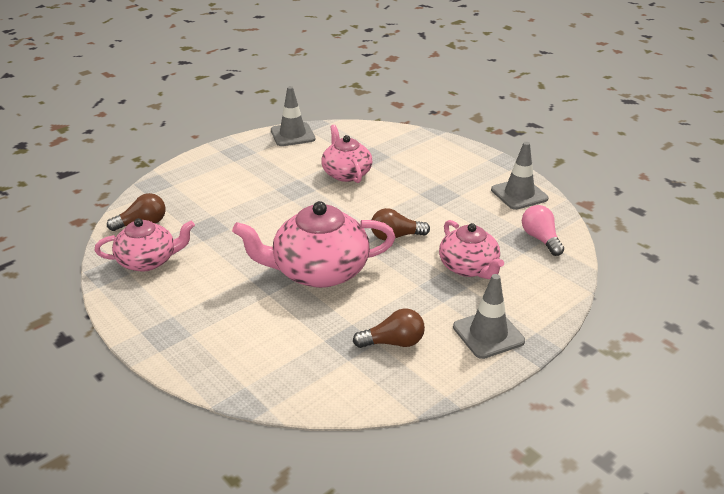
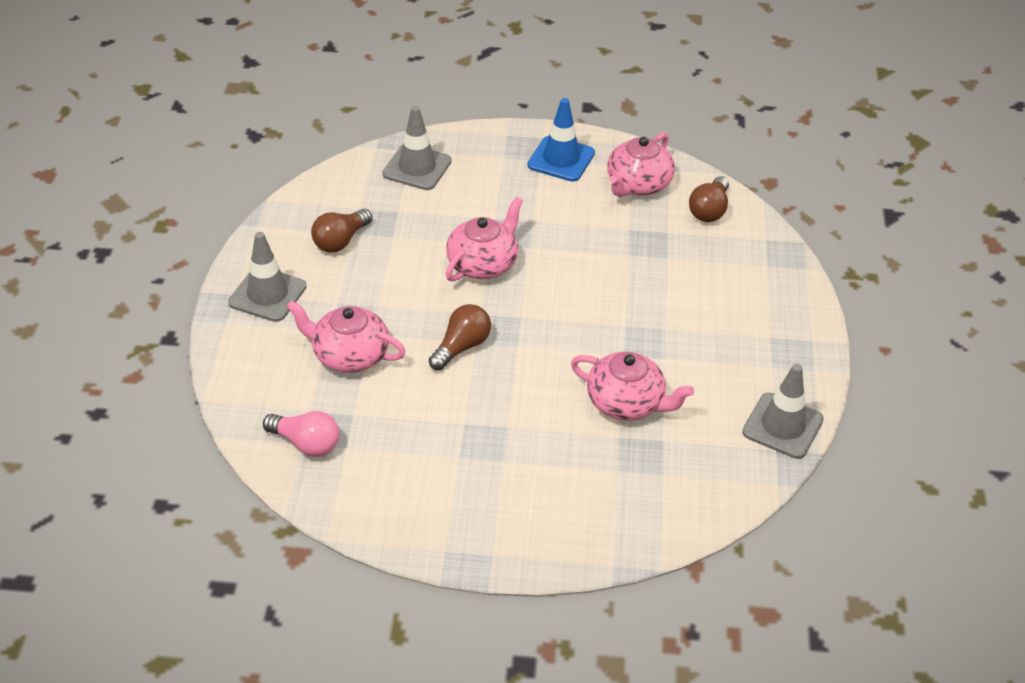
camera: 135 degrees right, 10 degrees up
pink teapot [232,201,396,288] -> pink teapot [445,197,523,281], size x0.64
grey traffic cone [491,142,548,210] -> grey traffic cone moved to [382,106,452,190]
none -> blue traffic cone [527,98,595,182]

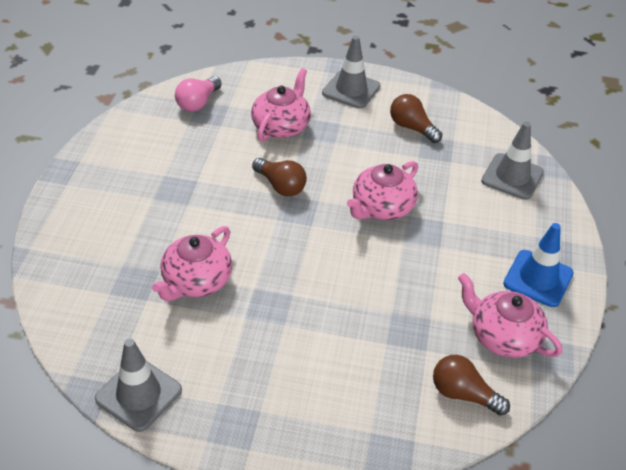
camera: 95 degrees right, 0 degrees up
pink teapot [445,197,523,281] -> pink teapot turned 90 degrees clockwise [347,161,418,220]

